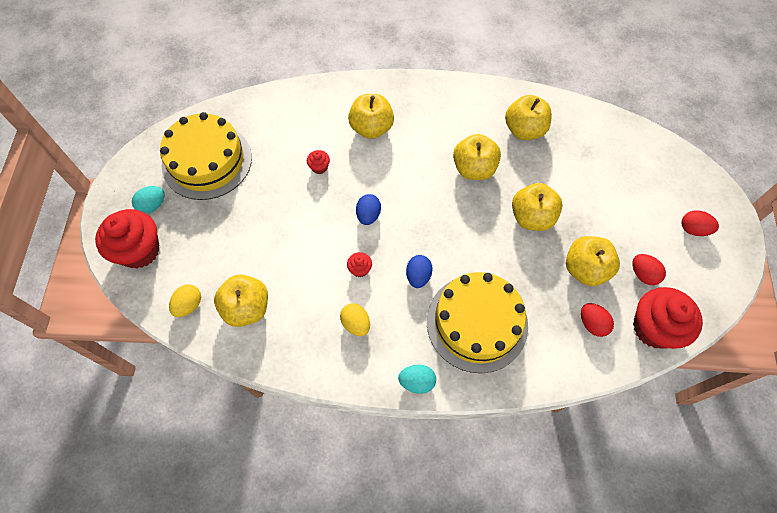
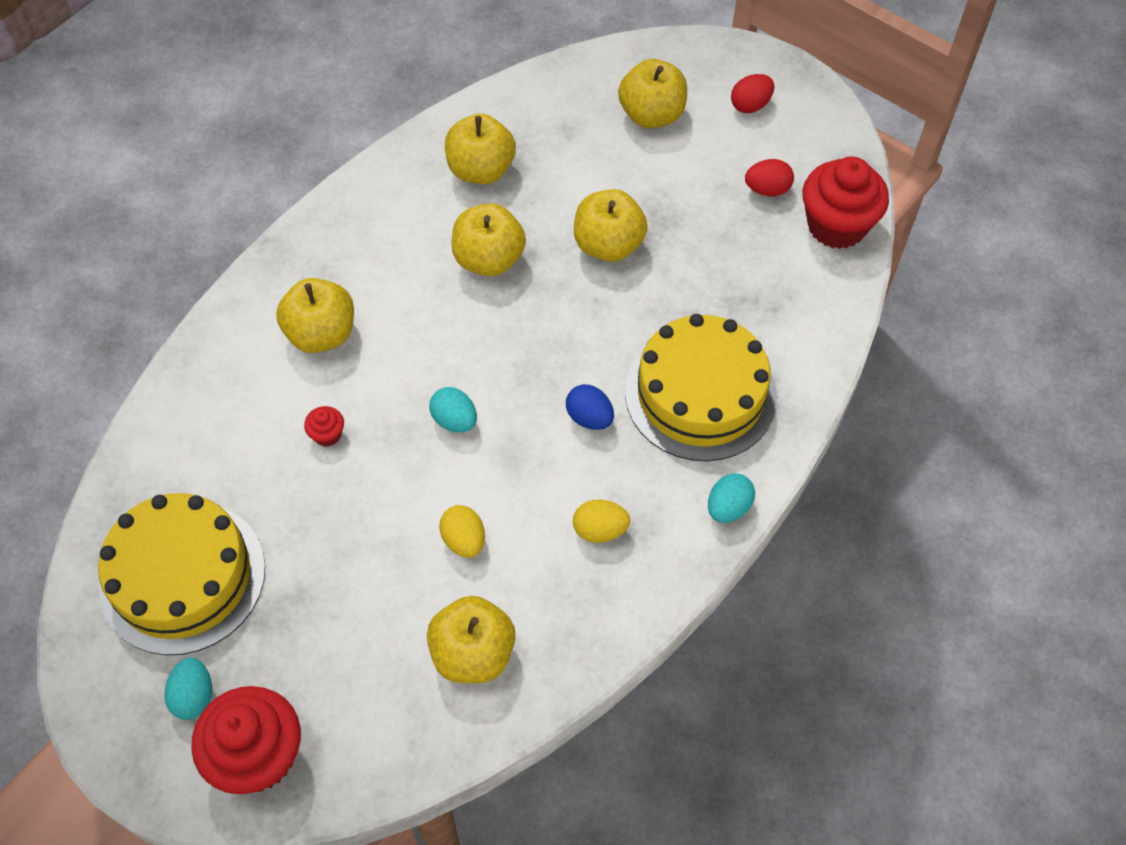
camera: 55 degrees left, 5 degrees down
yellow egg [169,284,201,317] -> yellow egg moved to [439,505,485,558]
red cupcake [347,252,372,277] -> none
blue egg [356,194,381,225] -> turquoise egg [429,387,477,433]
yellow apple [566,236,620,286] -> yellow apple moved to [618,59,687,128]
red egg [581,303,614,337] -> none

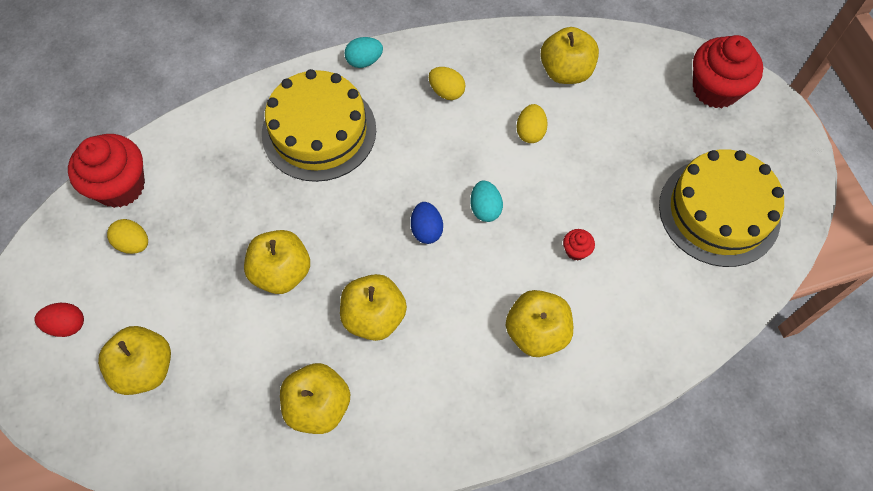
camera: 145 degrees left, 5 degrees up
turquoise egg [164,658,212,720] -> none
blue egg [566,384,614,430] -> blue egg moved to [411,202,443,244]
red egg [745,159,794,196] -> yellow egg [107,219,148,254]

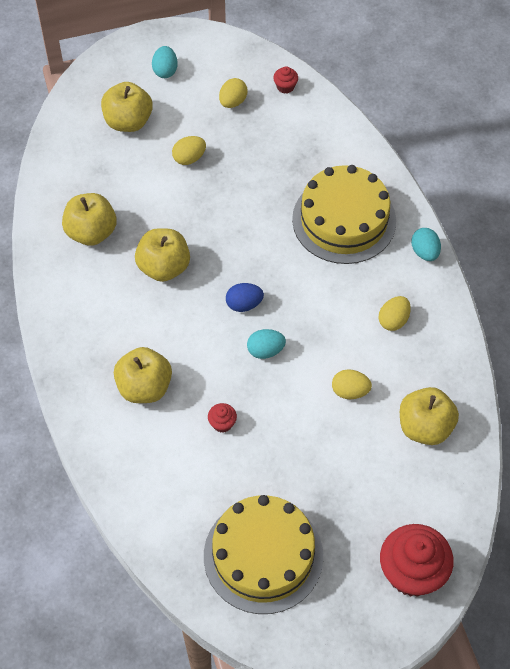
camera: 90 degrees right, 5 degrees down
red egg [34,303,84,337] -> turquoise egg [152,46,178,78]
red cupcake [68,134,145,208] -> red cupcake [273,66,298,94], size x0.43
yellow apple [244,230,310,294] -> none
none -> yellow egg [172,136,206,165]

